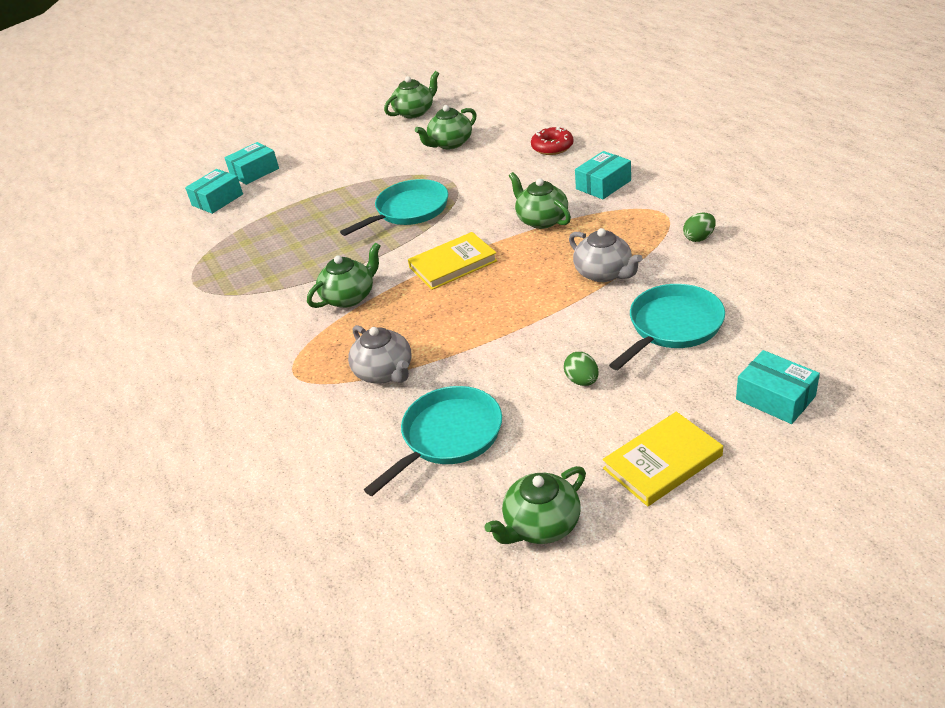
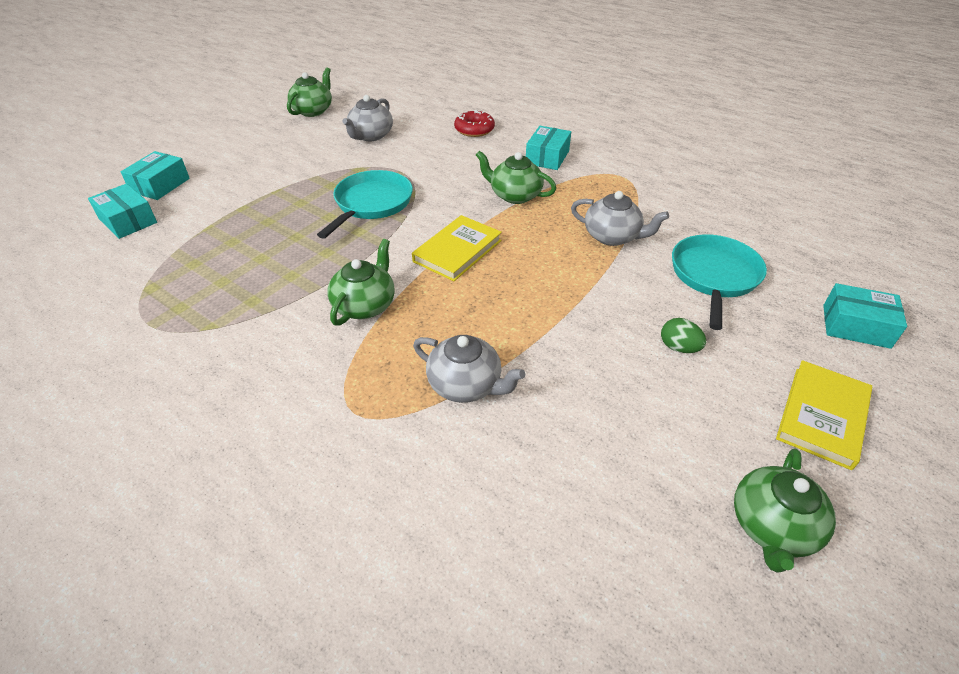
camera: 30 degrees left, 5 degrees up
turquoise box [185,169,243,214] -> turquoise box turned 60 degrees counterclockwise [88,183,157,239]
turquoise pan [364,386,502,496] -> none
green teapot [415,105,477,149] -> grey teapot [343,95,393,141]
green egg [683,213,716,242] -> none

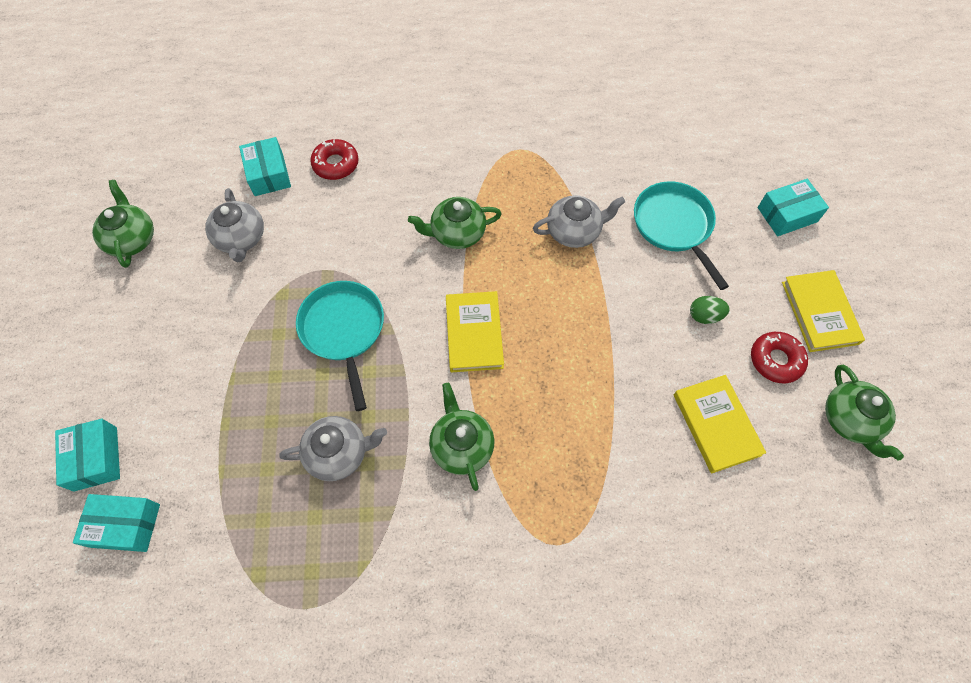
camera: 40 degrees left, 20 degrees up
grey teapot [413,335,525,403] -> grey teapot moved to [279,416,387,481]
turquoise box [526,126,571,170] -> turquoise box moved to [239,137,291,196]
none -> yellow book [674,375,766,473]
none -> red donut [751,332,808,383]

